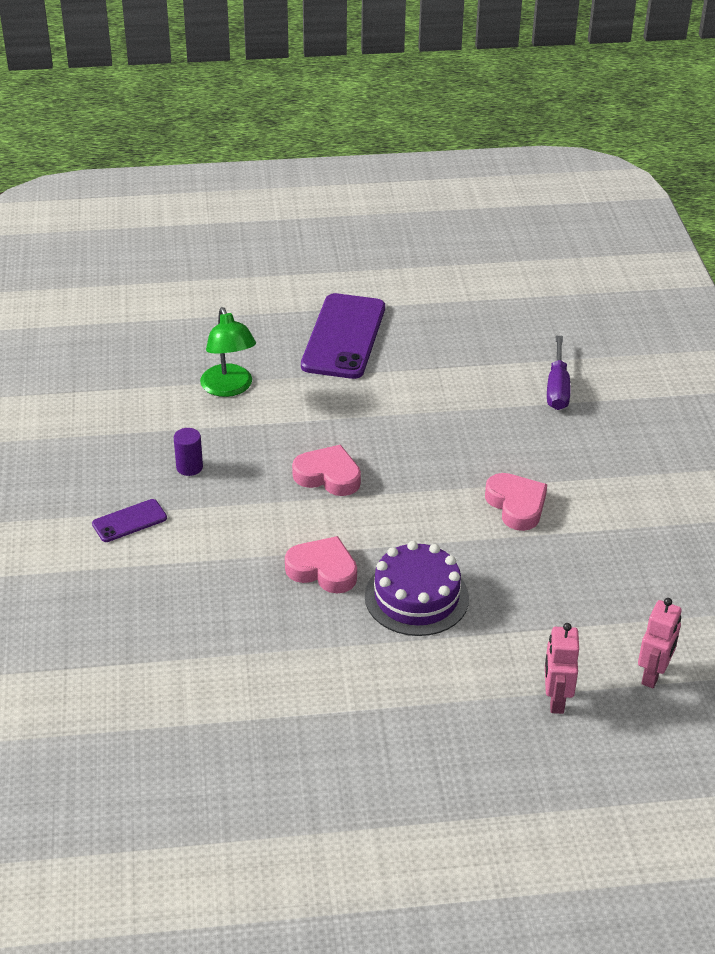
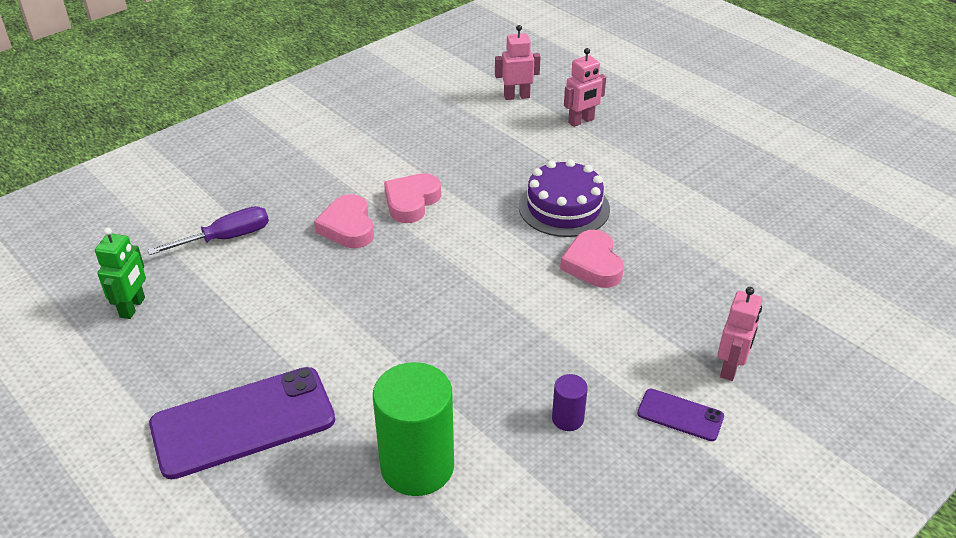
camera: 125 degrees left, 0 degrees up
green lamp [200,307,256,397] -> green cylinder [373,362,454,496]
pink heart [292,445,361,496] -> pink heart moved to [314,194,374,248]
none -> green robot [95,227,146,319]
none -> pink robot [717,287,762,381]

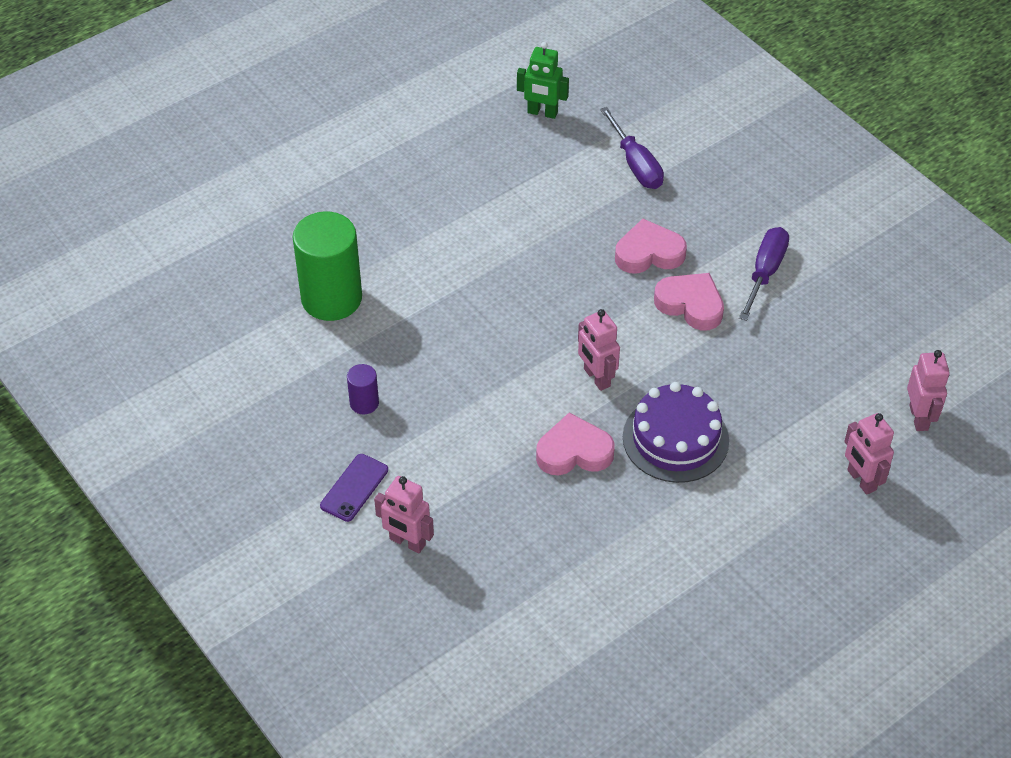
camera: 95 degrees right, 10 degrees up
purple phone [149,367,335,479] -> none
none -> pink robot [578,309,620,391]
none -> purple screwdriver [739,227,789,321]

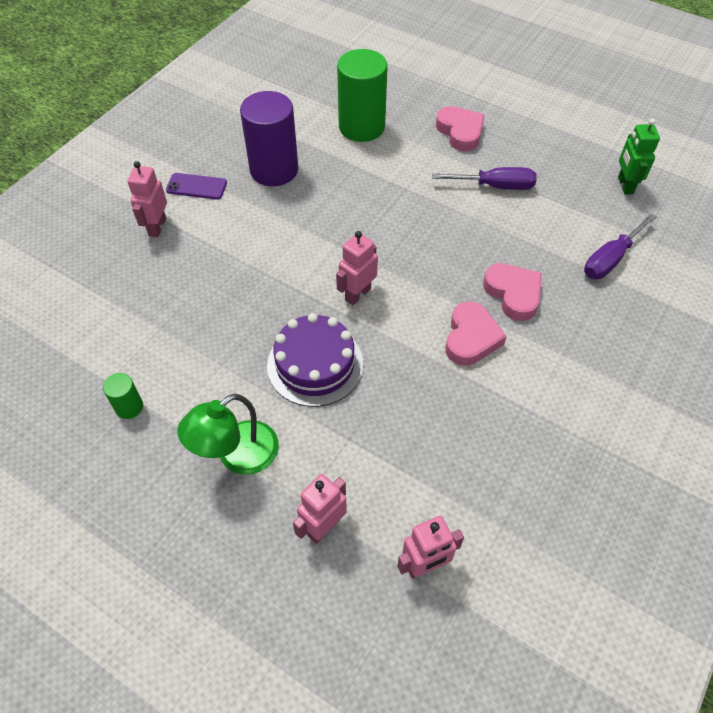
camera: 70 degrees right, 5 degrees up
purple cylinder [347,364,379,414] -> purple cylinder [240,91,298,186], size x2.20
pink heart [536,413,615,475] -> pink heart moved to [436,106,485,151]
purple screwdriver [739,227,789,321] -> purple screwdriver moved to [432,167,537,190]
none -> green cylinder [103,373,143,419]
none -> green lamp [177,394,279,475]

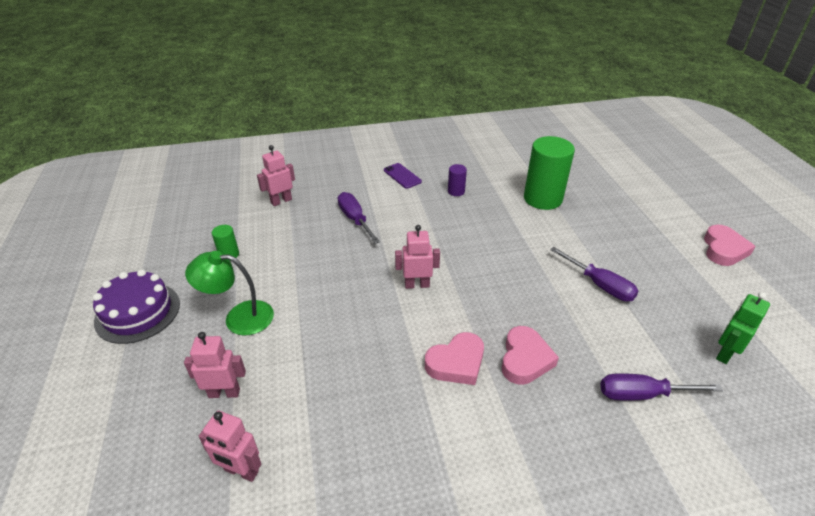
camera: 45 degrees right, 15 degrees down
pink robot [127,161,167,237] -> pink robot moved to [257,145,295,206]
purple cylinder [240,91,298,186] -> purple cylinder [448,164,467,196], size x0.46
purple cake [267,313,363,407] -> purple cake moved to [93,269,180,344]
pink heart [436,106,485,151] -> pink heart moved to [704,225,756,266]
none -> purple screwdriver [338,192,380,244]

